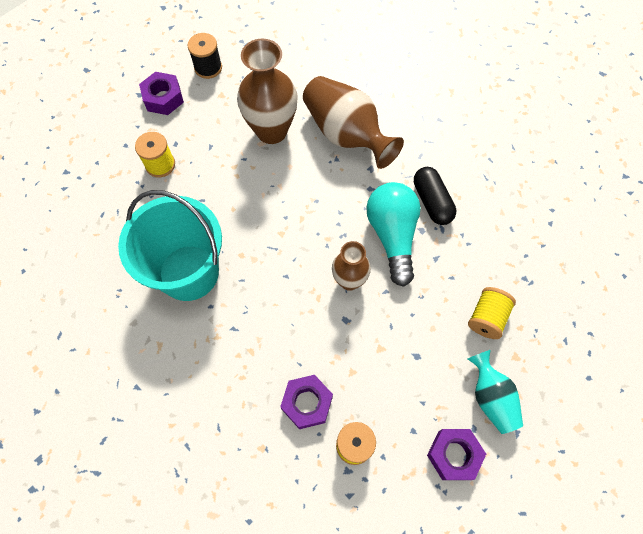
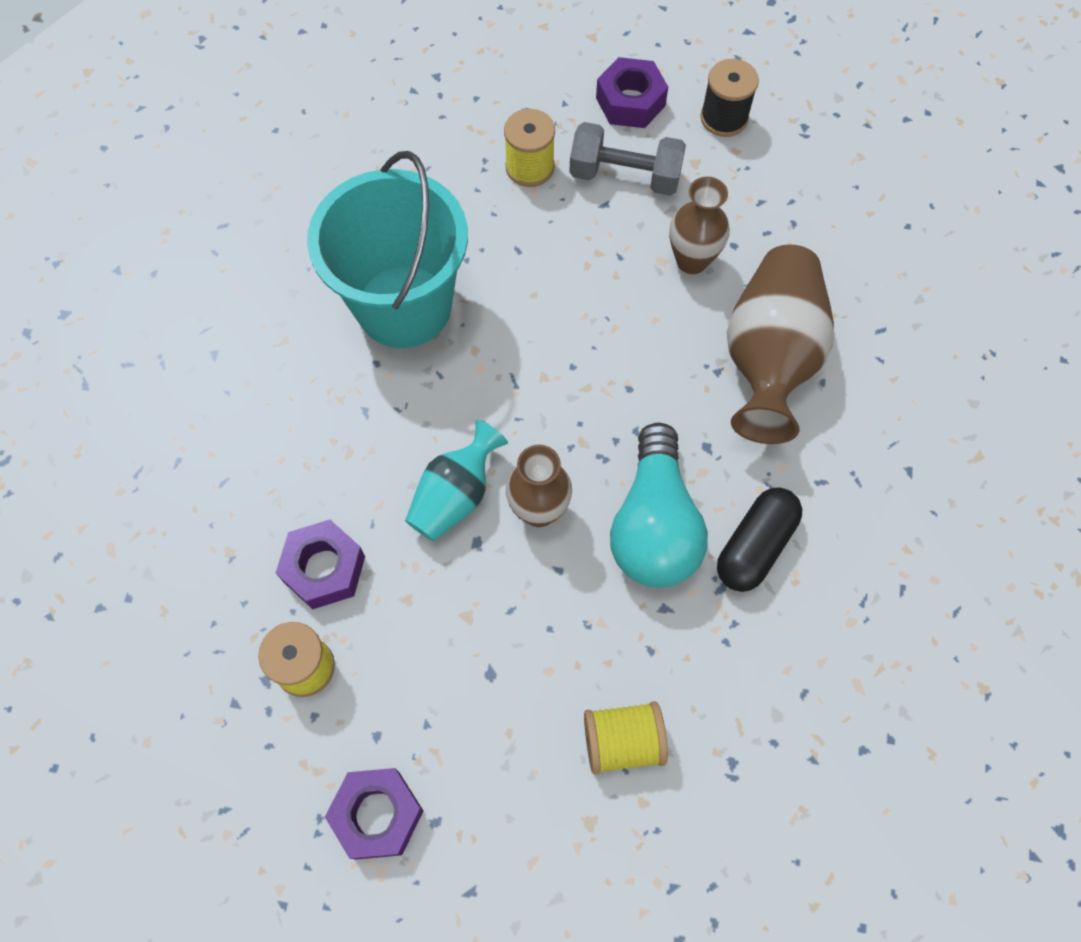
camera: 55 degrees right, 0 degrees up
brown vase [237,39,298,144] -> brown vase [669,176,730,274], size x0.59
turquoise light bulb [366,182,421,287] -> turquoise light bulb turned 135 degrees clockwise [610,423,708,588]
turquoise vase [468,350,523,434] -> turquoise vase moved to [405,420,508,541]
none -> grey dumbbell [569,122,686,196]

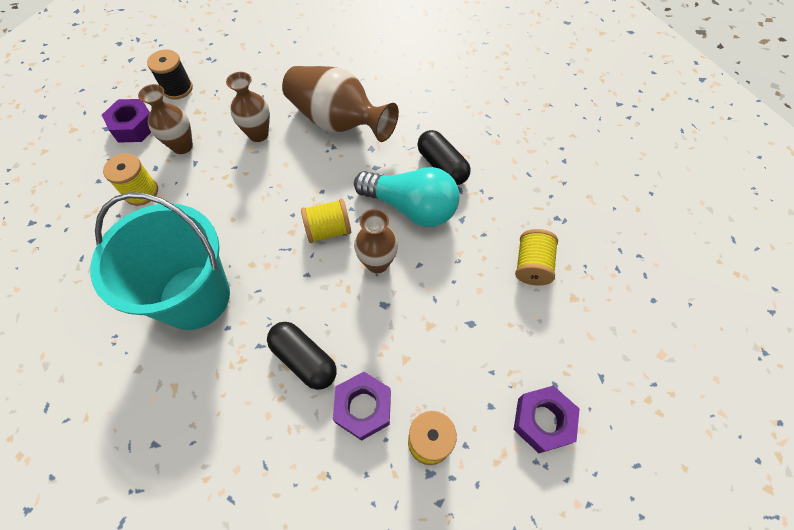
camera: 70 degrees left, 5 degrees down
turquoise vase [405,420,508,541] -> none
grey dumbbell [569,122,686,196] -> brown vase [138,84,193,154]
none -> black capsule [267,322,337,390]
none -> yellow spool [301,199,351,243]

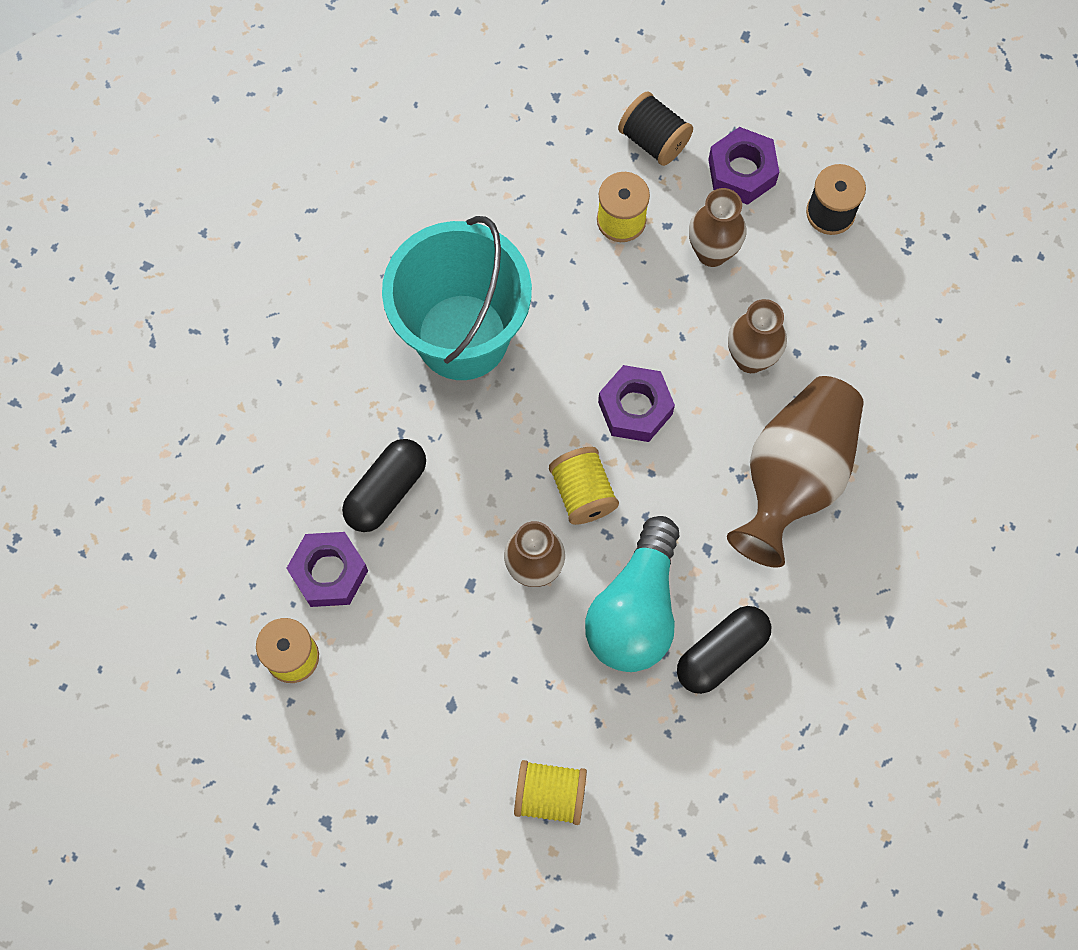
camera: 85 degrees right, 10 degrees up
purple nut [514,386,580,453] -> purple nut moved to [598,365,675,442]
none -> black spool [618,91,693,166]

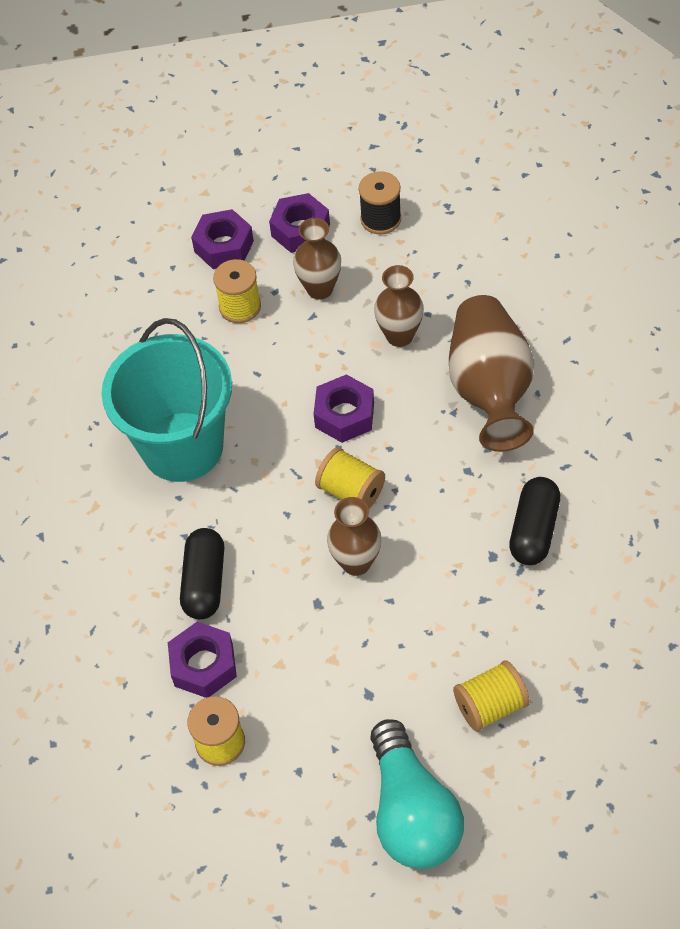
camera: 30 degrees left, 15 degrees down
turquoise light bulb [585,516,680,672] -> turquoise light bulb moved to [370,719,464,869]
black spool [618,91,693,166] -> purple nut [191,209,254,269]

